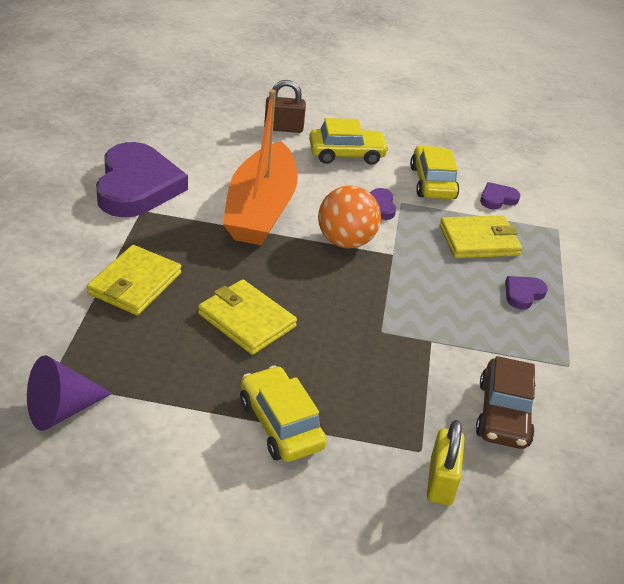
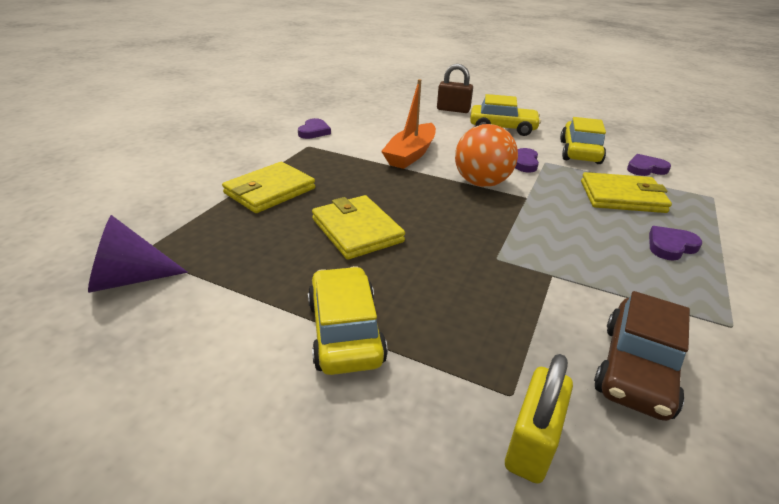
camera: 20 degrees right, 5 degrees down
purple heart [96,142,188,217] -> purple heart [298,118,331,139], size x0.42
orange boat [223,89,298,245] -> orange boat [381,79,436,169], size x0.64

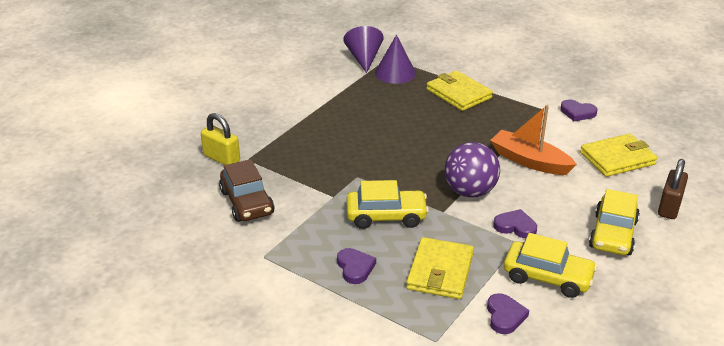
camera: 100 degrees right, 0 degrees up
yellow car [308,266,388,375] -> yellow car moved to [346,180,429,229]
yellow wallet [312,195,405,260] -> yellow wallet moved to [580,134,657,177]
orange ball [455,124,518,187] -> purple ball [444,142,500,198]
brown car [594,291,690,421] -> brown car turned 150 degrees counterclockwise [219,159,275,222]
none -> purple cone [375,35,416,84]

